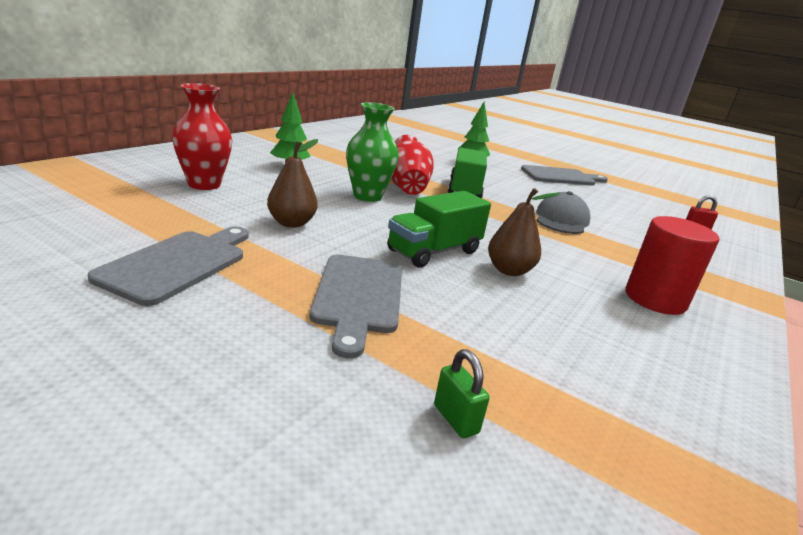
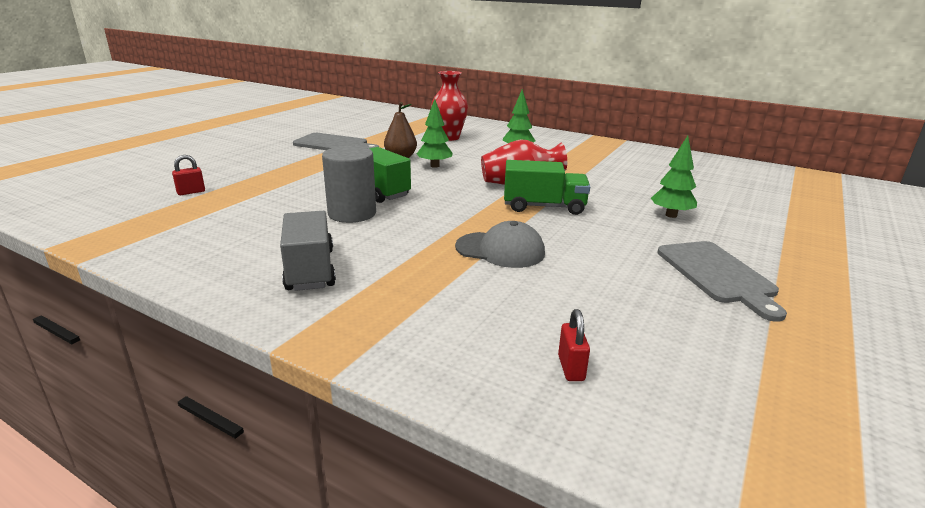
camera: 90 degrees right, 0 degrees up
grey cutting board [309,255,402,358] -> none
green vase [346,102,399,202] -> none
green padlock [434,349,490,438] -> red padlock [172,155,205,195]
brown pear [488,188,560,276] -> grey cylinder [322,146,376,223]
red cylinder [626,216,719,315] -> grey truck [280,211,336,291]
none -> green tree [417,99,453,168]

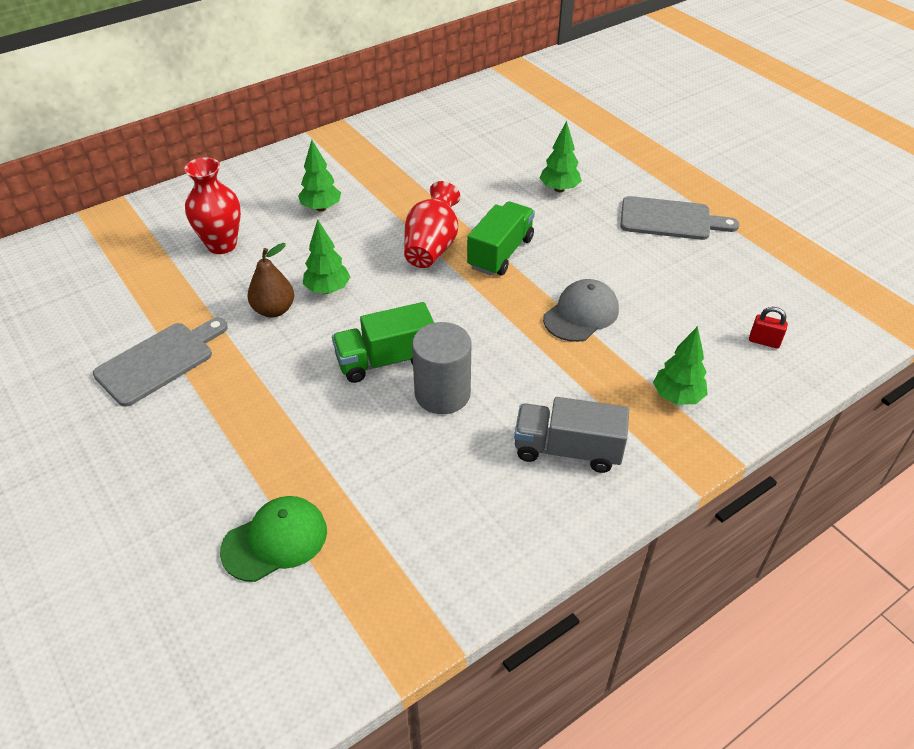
camera: 65 degrees left, 20 degrees up
red padlock [172,155,205,195] -> green cap [220,496,327,582]
none -> green tree [653,326,708,405]

